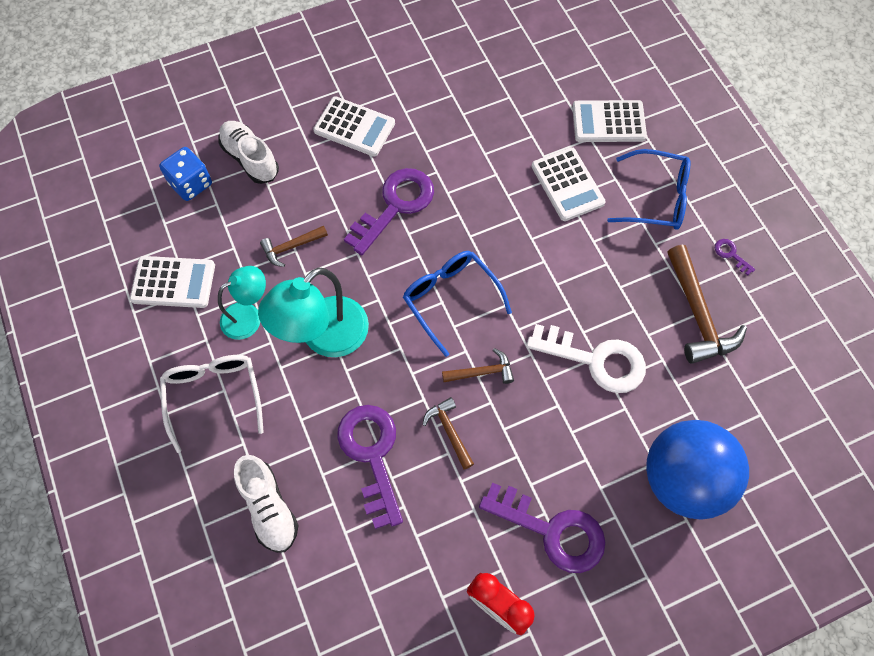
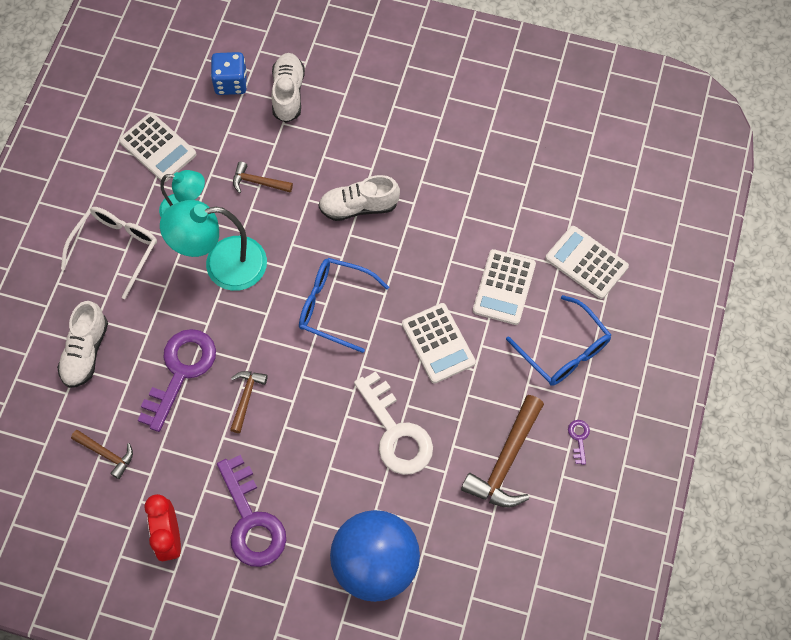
camera: 40 degrees right, 0 degrees up
white calculator [313,96,395,157] -> white calculator moved to [402,303,476,383]
purple key [344,168,434,255] -> white shoe [318,175,400,221]
blue glasses [403,251,512,357] -> blue glasses turned 75 degrees counterclockwise [299,258,389,353]
brown hammer [442,348,514,384] -> brown hammer moved to [71,430,133,479]

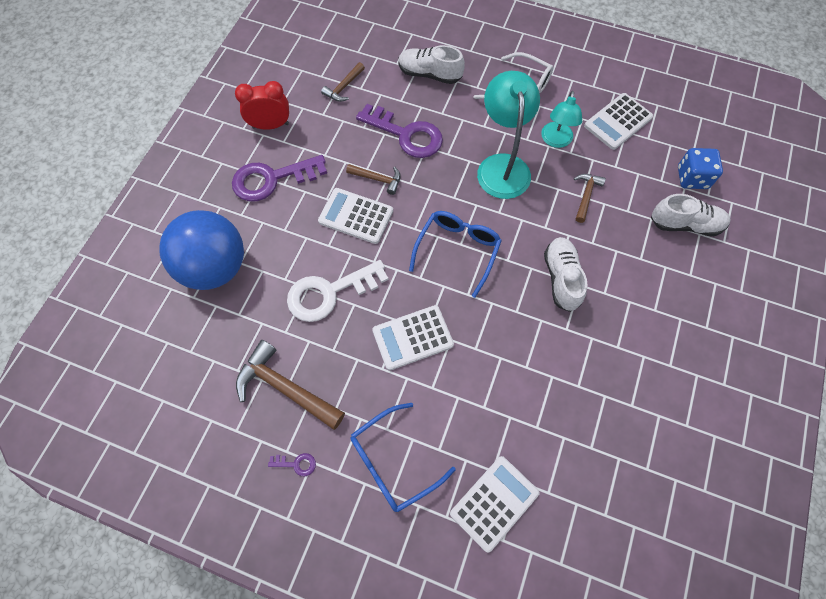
camera: 95 degrees right, 0 degrees up
white calculator [473,249,536,325] -> white calculator moved to [318,188,393,244]

